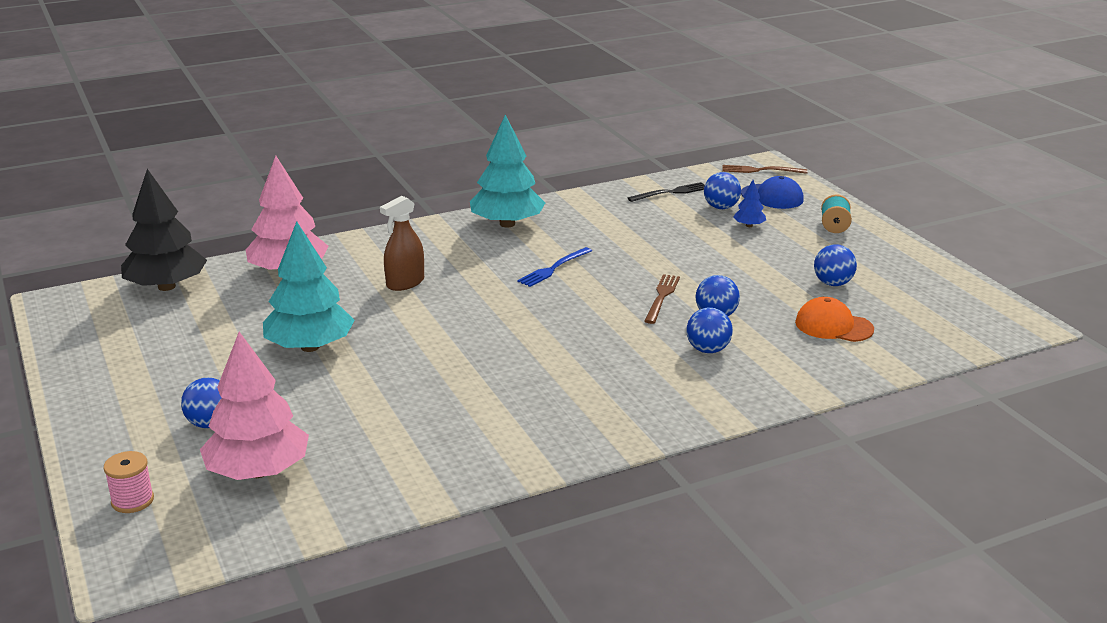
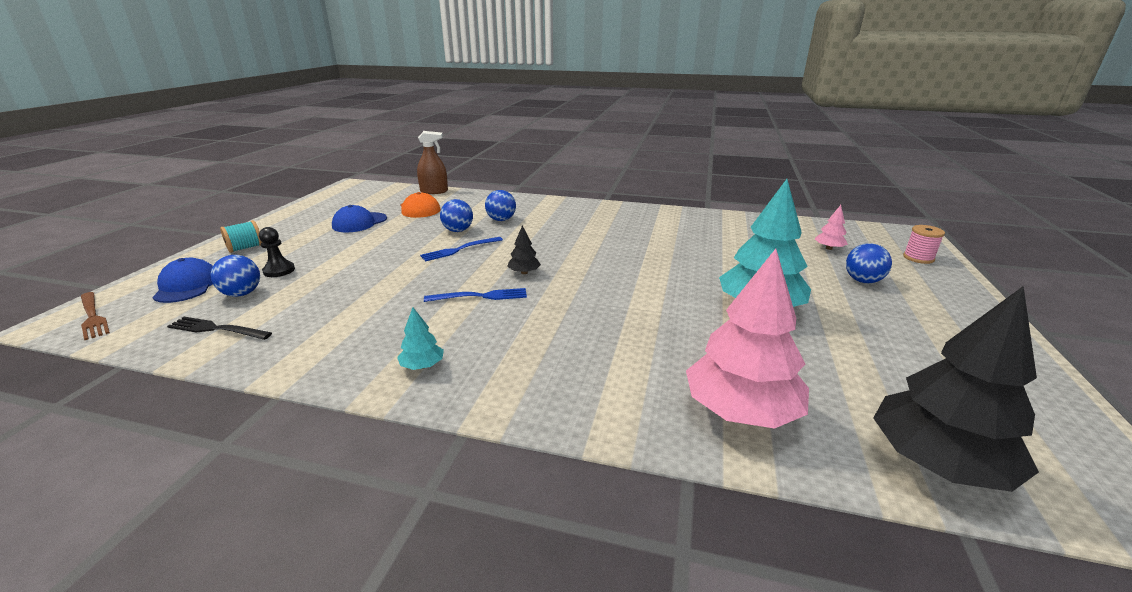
camera: 140 degrees left, 0 degrees up
pink tree [200,332,309,480] -> pink tree [815,205,848,250], size x0.44
brown spray bottle [380,196,424,291] -> brown spray bottle moved to [417,131,448,194]
turquoise tree [470,115,545,228] -> turquoise tree [397,307,444,370], size x0.44
brown fork [644,274,680,324] -> blue fork [420,237,503,261]
blue tree [733,180,766,227] -> black pawn [259,227,295,277]
blue ball [814,244,857,286] -> blue cap [332,205,387,232]
none -> black tree [507,225,541,274]

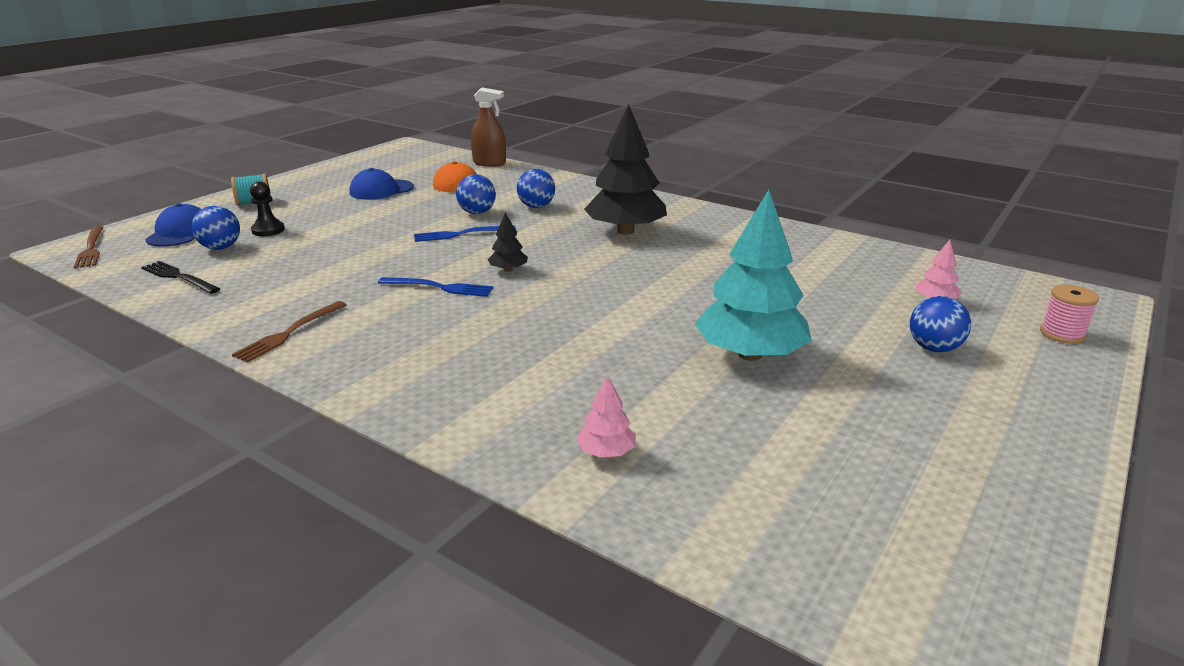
camera: 20 degrees right, 0 degrees up
turquoise tree [397,307,444,370] -> none
pink tree [686,249,809,429] -> pink tree [576,375,636,457], size x0.44
black tree [873,286,1039,492] -> black tree moved to [584,104,667,235]
none -> brown fork [232,301,346,362]

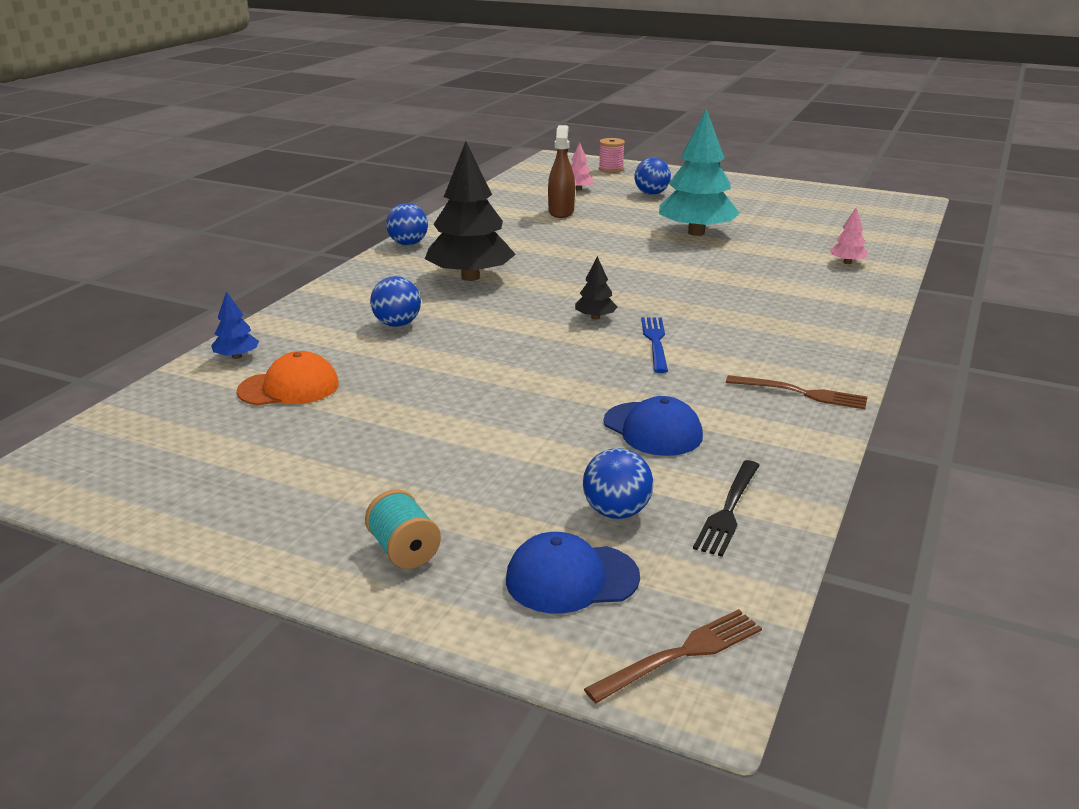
camera: 100 degrees left, 0 degrees up
black pawn [250,181,285,236] -> none
blue cap [349,168,414,200] -> blue cap moved to [604,396,703,456]
blue fork [414,226,516,242] -> none
blue ball [456,174,496,214] -> blue ball moved to [386,203,428,245]
brown spray bottle [471,87,506,167] -> brown spray bottle moved to [548,125,575,218]
none -> blue tree [211,291,259,359]

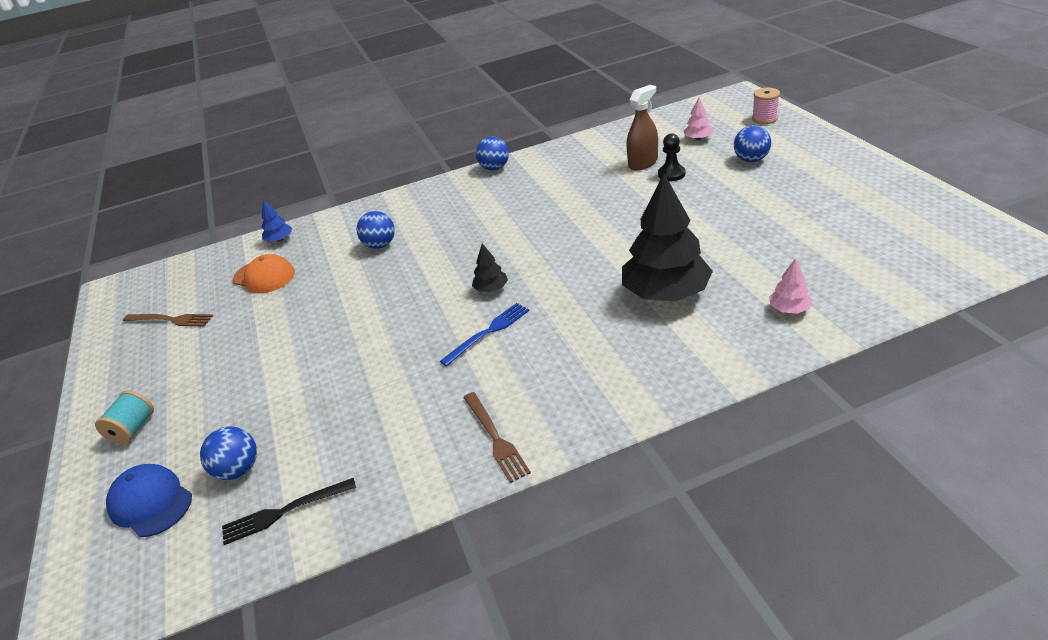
camera: 50 degrees right, 10 degrees up
black tree [425,141,516,281] -> black tree moved to [622,174,713,301]
brown fork [584,609,762,703] -> brown fork moved to [123,314,213,327]
blue cap [604,396,703,456] -> none
turquoise tree [659,109,740,236] -> none
none -> black pawn [658,133,685,181]

